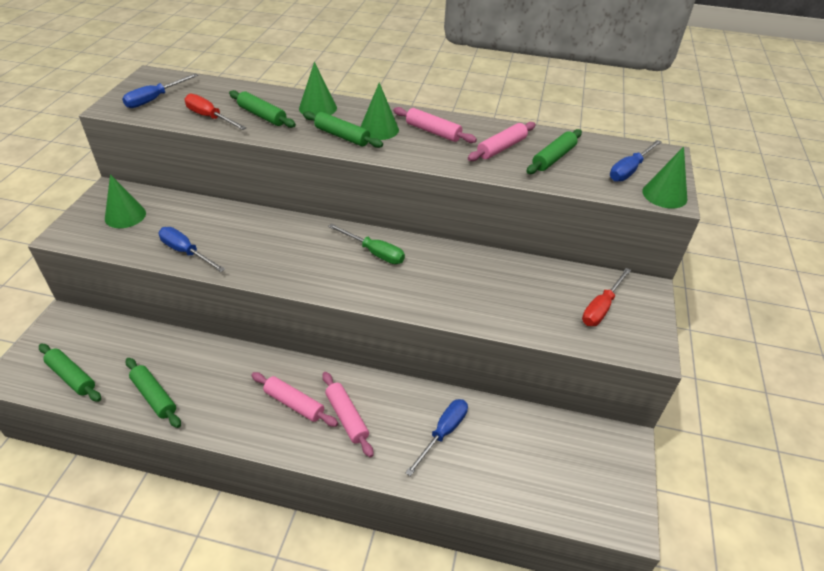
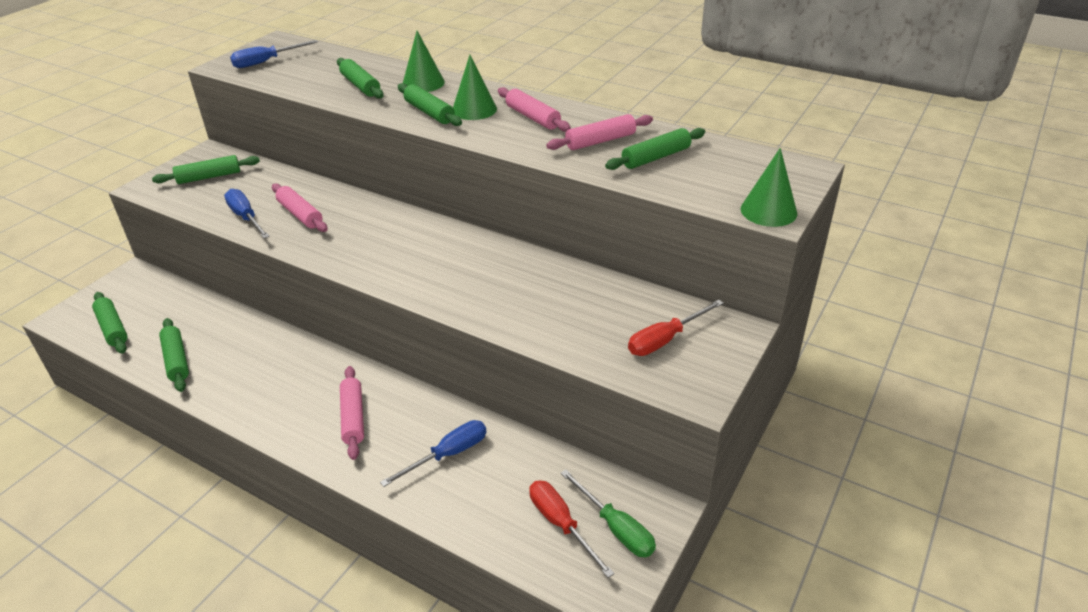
camera: 20 degrees right, 5 degrees down
green cone [105,174,146,228] -> green rolling pin [152,155,260,184]
red screwdriver [185,94,246,130] -> red screwdriver moved to [529,480,614,578]
pink rolling pin [251,372,338,427] -> pink rolling pin moved to [272,183,328,232]
green screwdriver [328,224,405,264] -> green screwdriver moved to [560,469,656,557]
blue screwdriver [610,140,661,182] -> none

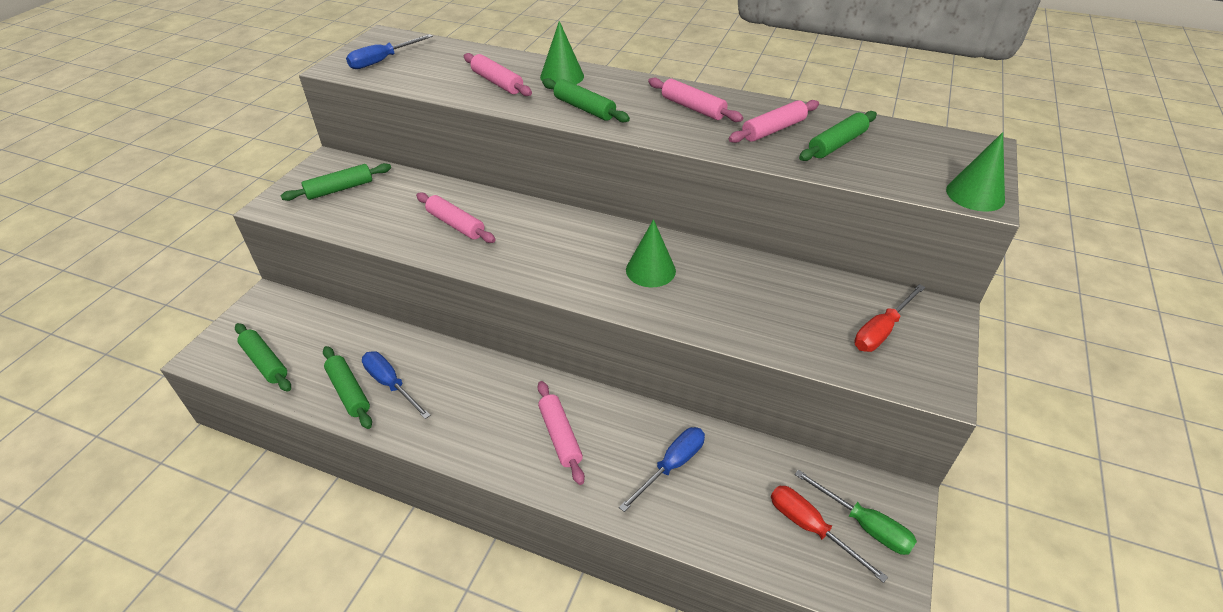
camera: 10 degrees left, 5 degrees up
blue screwdriver [224,189,270,239] -> blue screwdriver moved to [362,351,431,419]
green rolling pin [337,58,384,99] -> pink rolling pin [464,53,532,96]
green cone [453,55,497,120] -> green cone moved to [626,219,676,287]

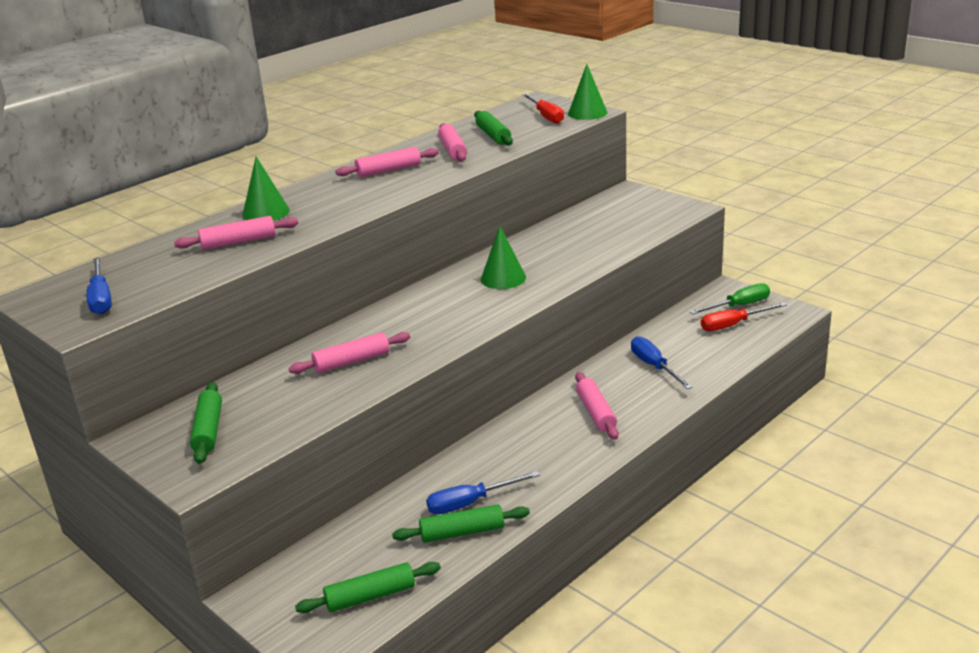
camera: 65 degrees left, 15 degrees down
pink rolling pin [538,381,585,485] -> pink rolling pin turned 75 degrees clockwise [575,372,619,440]
green rolling pin [542,78,630,122] -> none
red screwdriver [854,284,926,352] -> red screwdriver moved to [522,93,564,124]

